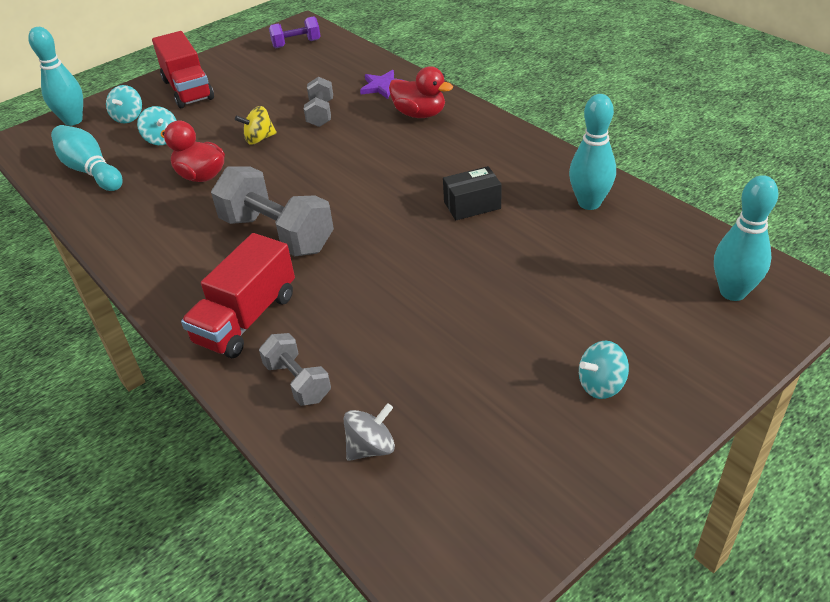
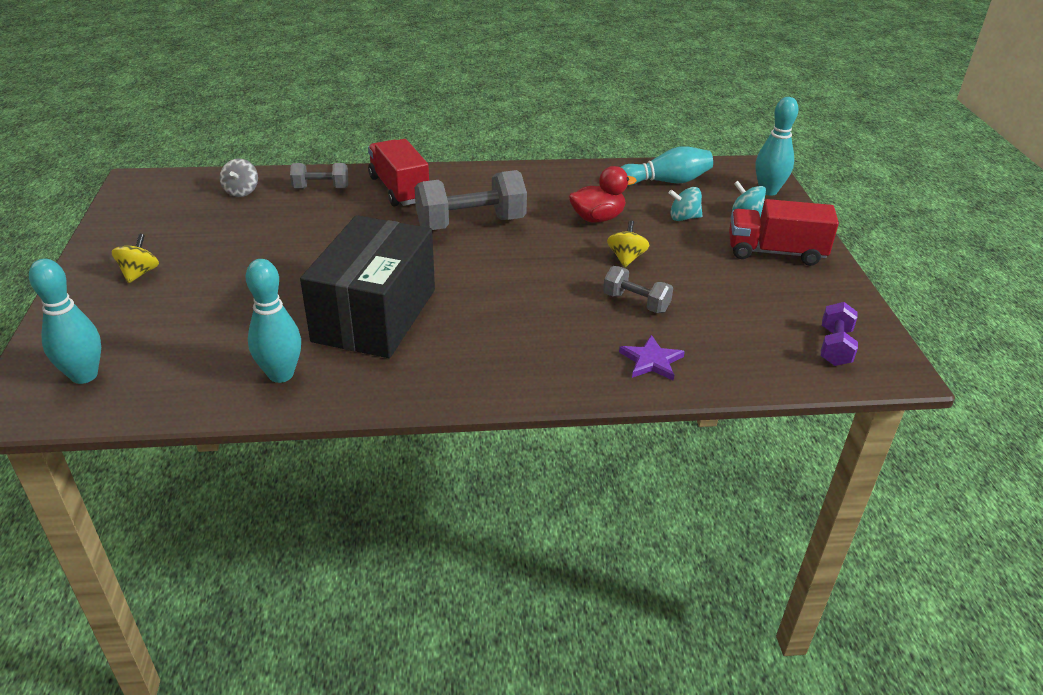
camera: 120 degrees right, 5 degrees down
red duck [389,66,453,118] -> none
black box [443,166,502,220] -> black box [300,215,435,358], size x2.39
turquoise spinning top [579,341,629,399] -> yellow spinning top [112,234,159,283]

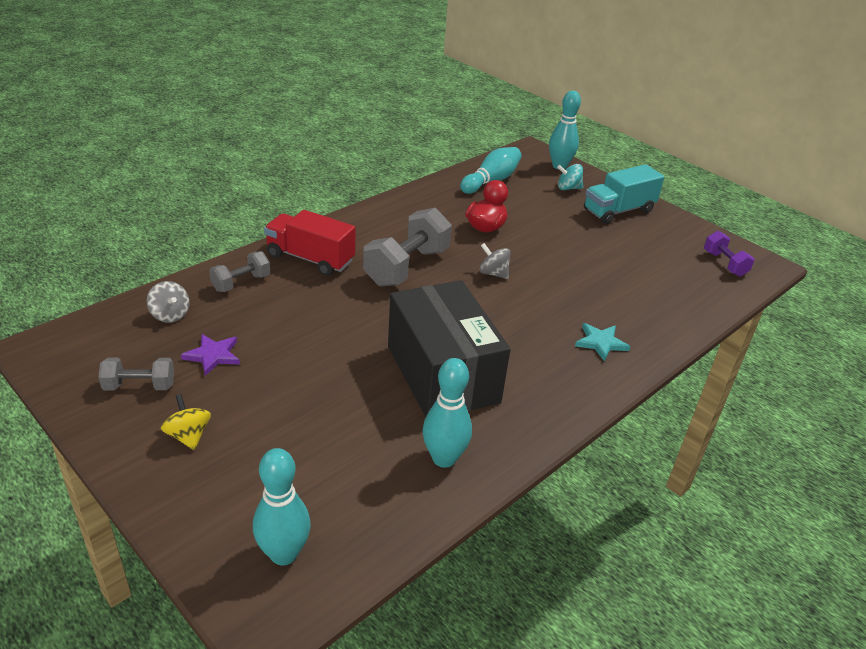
camera: 40 degrees left, 0 degrees up
grey dumbbell [603,266,673,313] -> grey dumbbell moved to [98,358,174,391]
yellow spinning top [607,220,649,267] -> none
purple star [619,335,685,381] -> purple star moved to [181,334,240,376]
turquoise spinning top [669,187,703,221] -> none
red truck [729,199,839,266] -> turquoise truck [584,164,664,224]
none -> grey spinning top [479,243,511,279]
none -> turquoise star [575,323,631,362]

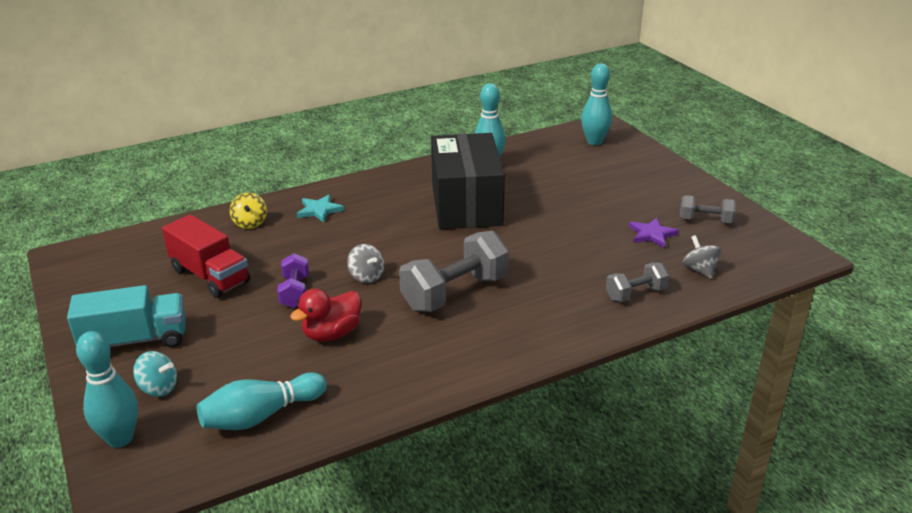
camera: 160 degrees left, 5 degrees down
yellow spinning top [161,394,211,450] -> yellow spinning top moved to [230,193,267,229]
red truck [264,210,355,276] -> red truck moved to [162,214,250,298]
purple dumbbell [704,231,754,277] -> purple dumbbell moved to [277,253,309,308]

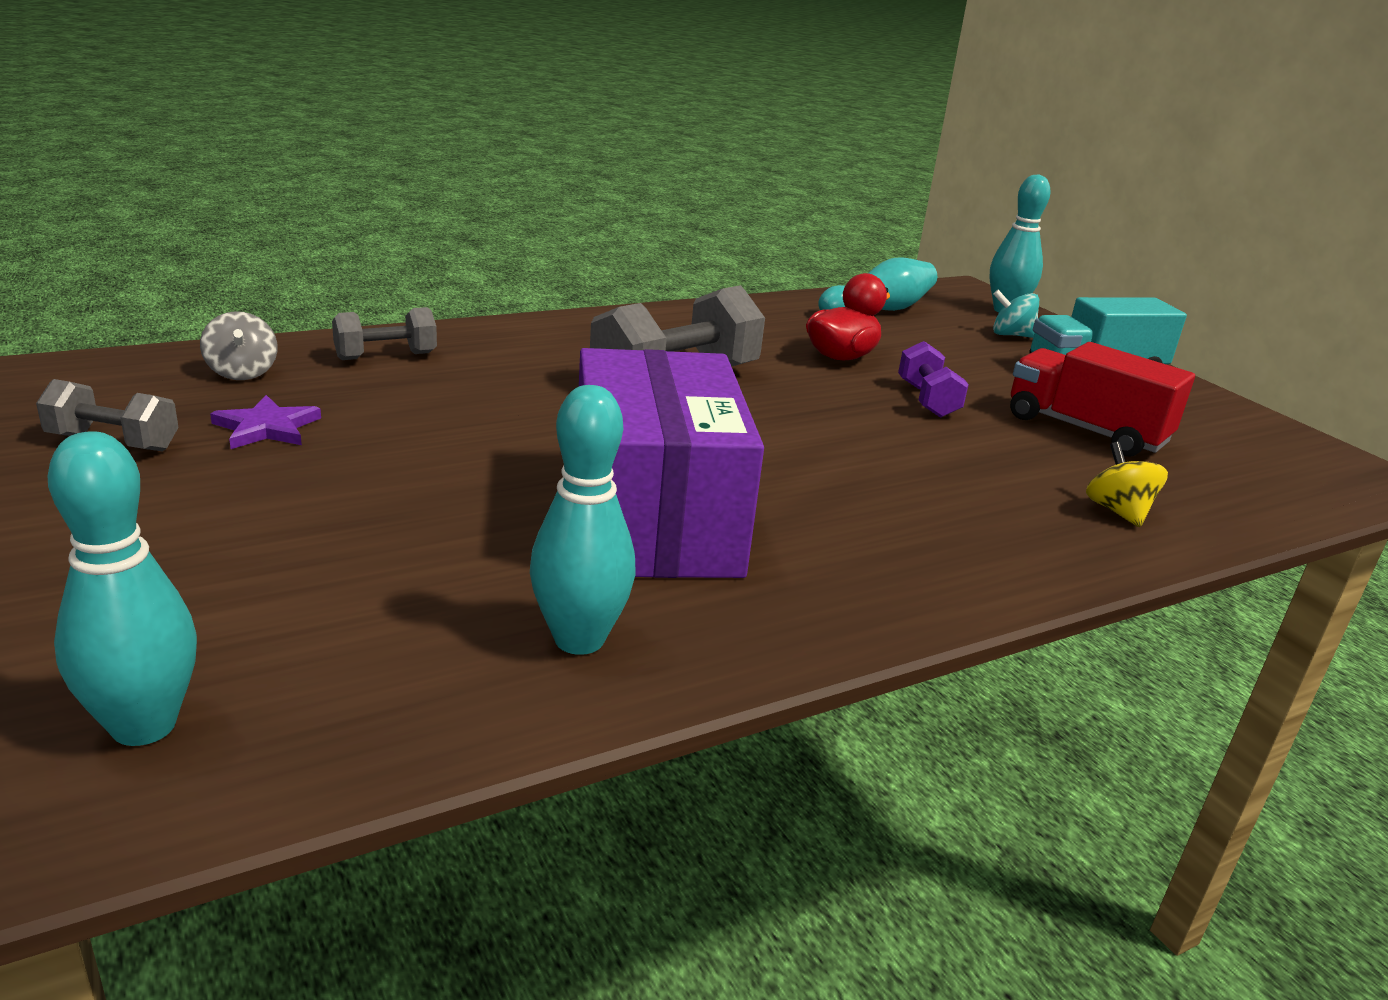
camera: 175 degrees right, 5 degrees down
turquoise star [297,194,344,223] -> none
grey spinning top [347,244,384,283] -> none
black box [431,133,505,229] -> purple box [579,348,764,578]

